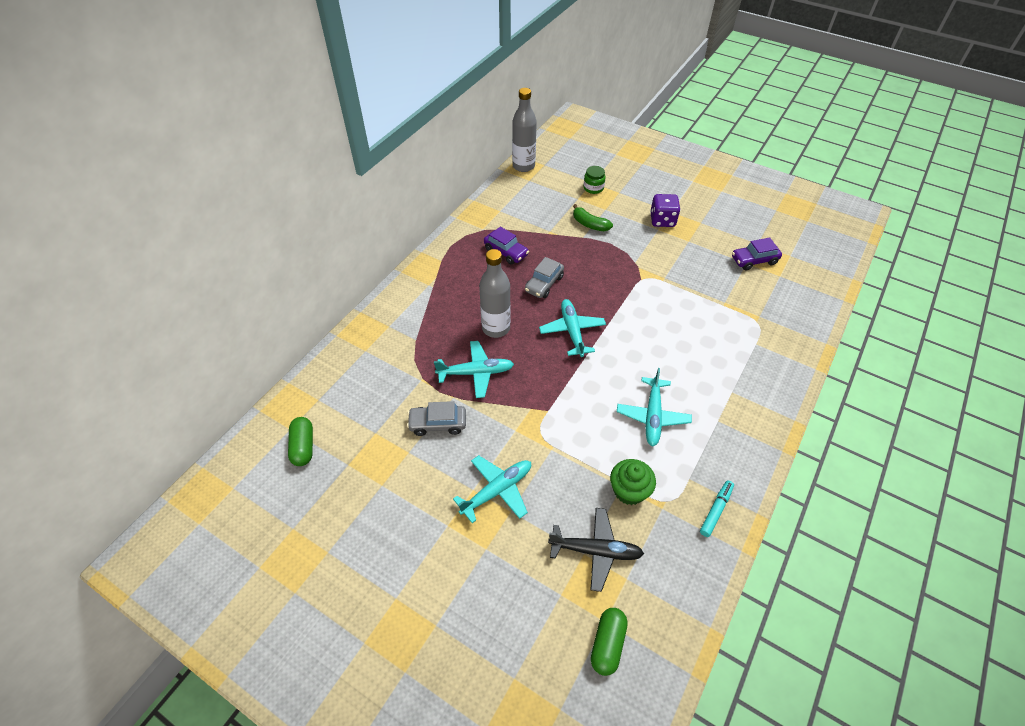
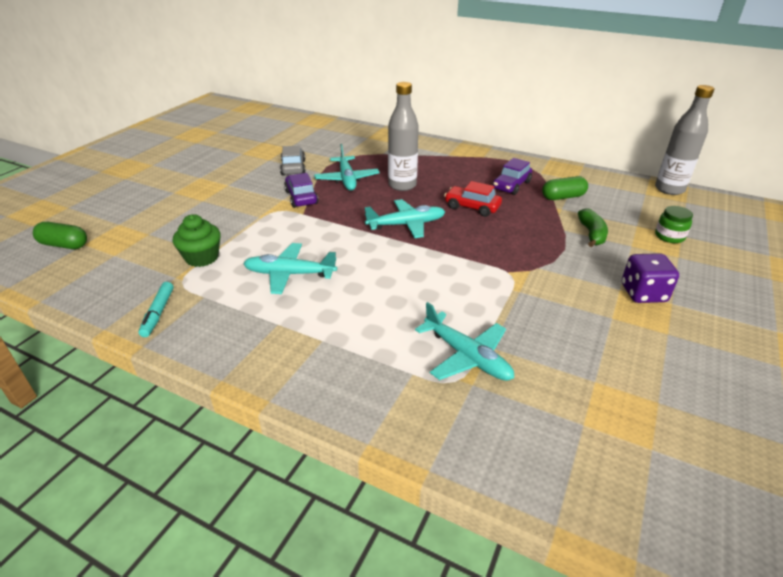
camera: 85 degrees right, 15 degrees down
green capsule [288,417,313,466] -> green capsule moved to [542,176,588,200]
turquoise plane [453,455,531,523] -> turquoise plane moved to [415,302,514,381]
grey car [525,257,564,298] -> red car [444,181,502,217]
black plane [548,508,644,592] -> none
green banana [573,204,613,231] -> green banana turned 150 degrees clockwise [578,208,608,247]
turquoise marker [700,481,734,537] -> turquoise marker turned 60 degrees clockwise [138,282,174,337]
purple car [732,237,782,270] -> purple car moved to [284,173,318,208]

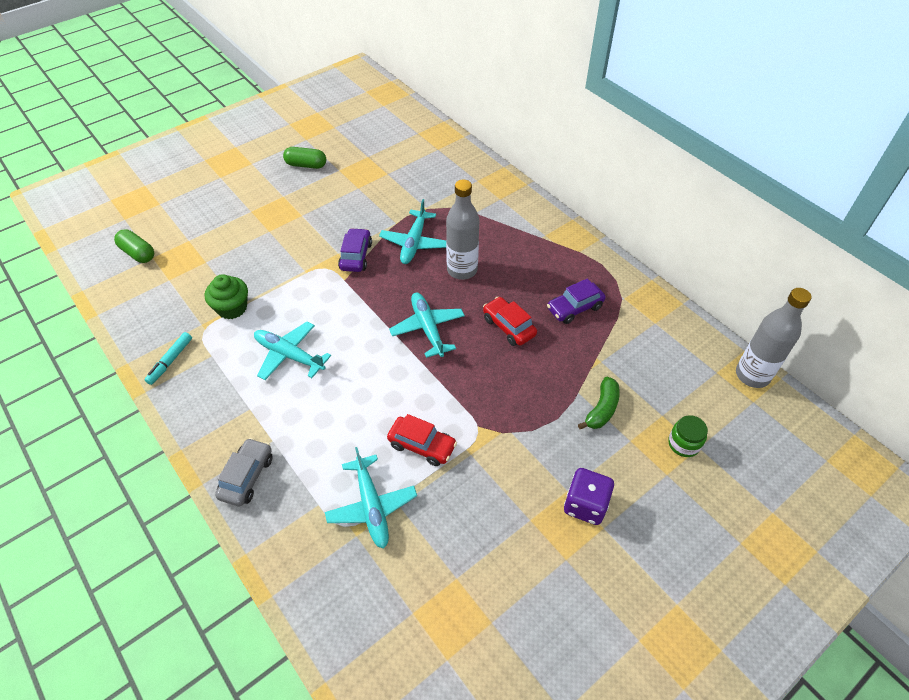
camera: 25 degrees right, 15 degrees up
grey car [280,146,306,176] -> grey car moved to [215,438,273,506]
turquoise plane [365,199,445,238] -> turquoise plane turned 120 degrees counterclockwise [389,293,465,358]
green capsule [542,176,588,200] -> green capsule moved to [283,147,326,169]
none -> red car [387,414,457,466]

